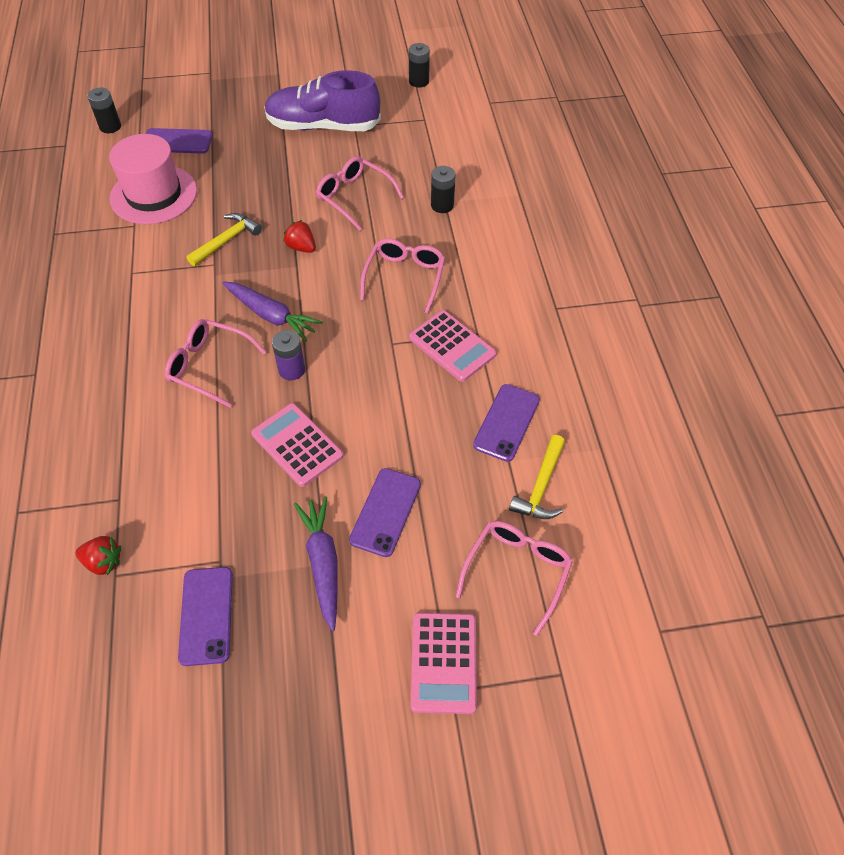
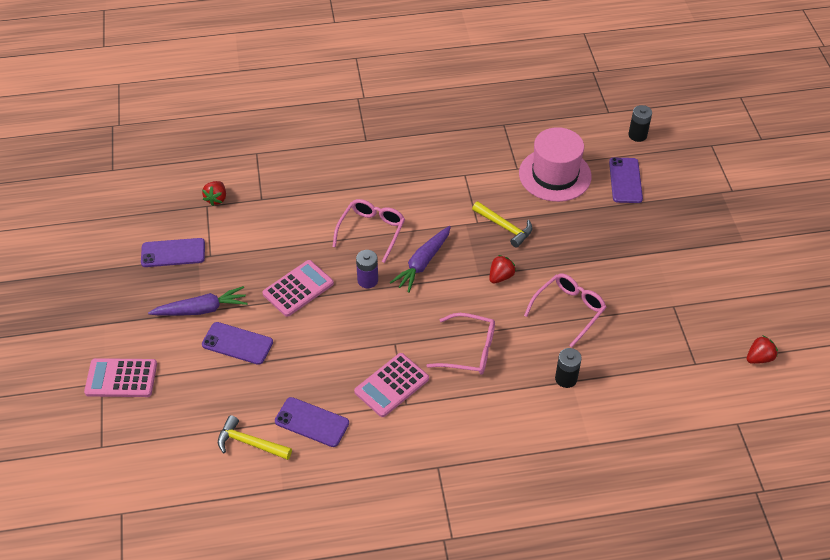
camera: 90 degrees right, 5 degrees down
purple shoe [264,70,381,131] -> none
black battery [409,43,430,87] -> red strawberry [747,336,778,364]
pink glasses [455,521,573,636] -> none

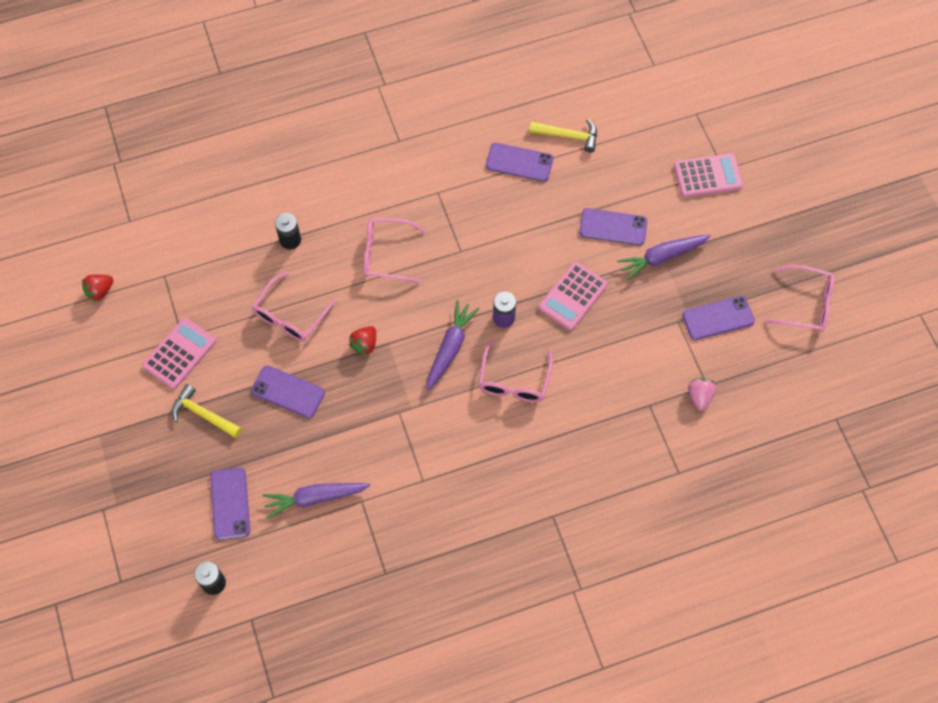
camera: 170 degrees right, 15 degrees up
red strawberry [202,181,226,206] -> pink strawberry [688,378,716,411]
pink calculator [354,353,429,417] -> pink calculator moved to [142,318,216,389]
yellow hammer [472,201,532,248] -> yellow hammer moved to [171,384,242,438]
pink hat [519,127,592,202] -> purple carrot [262,483,371,519]
none -> purple phone [251,365,325,418]
none -> pink glasses [765,265,834,332]

